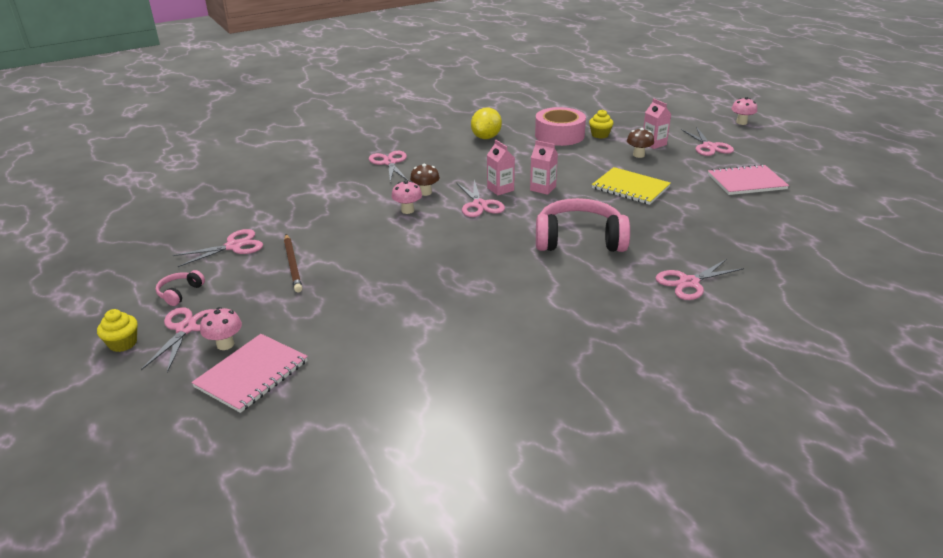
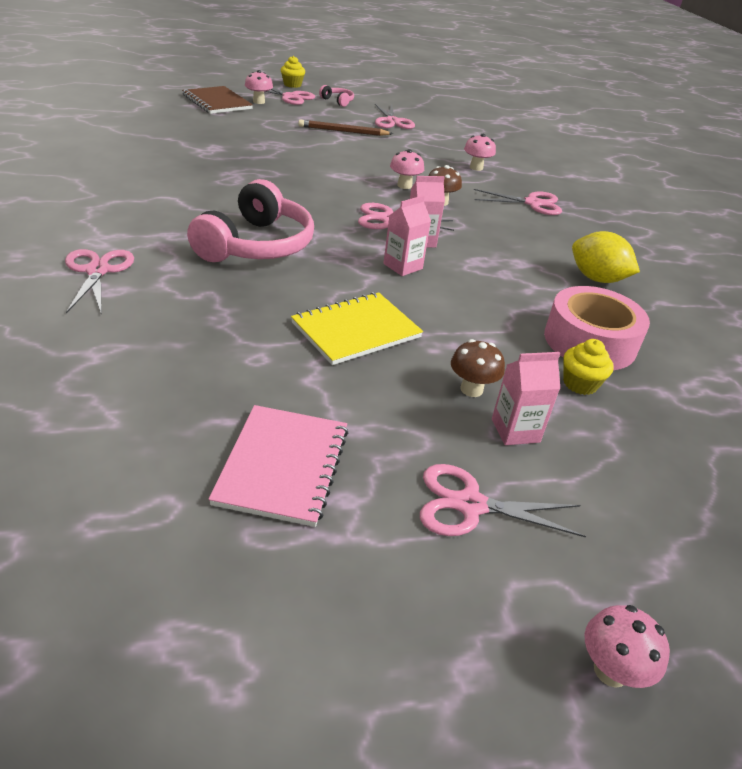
camera: 105 degrees right, 5 degrees up
pink notebook [191,334,308,413] -> brown notebook [182,86,253,114]
none -> pink mushroom [464,134,496,171]

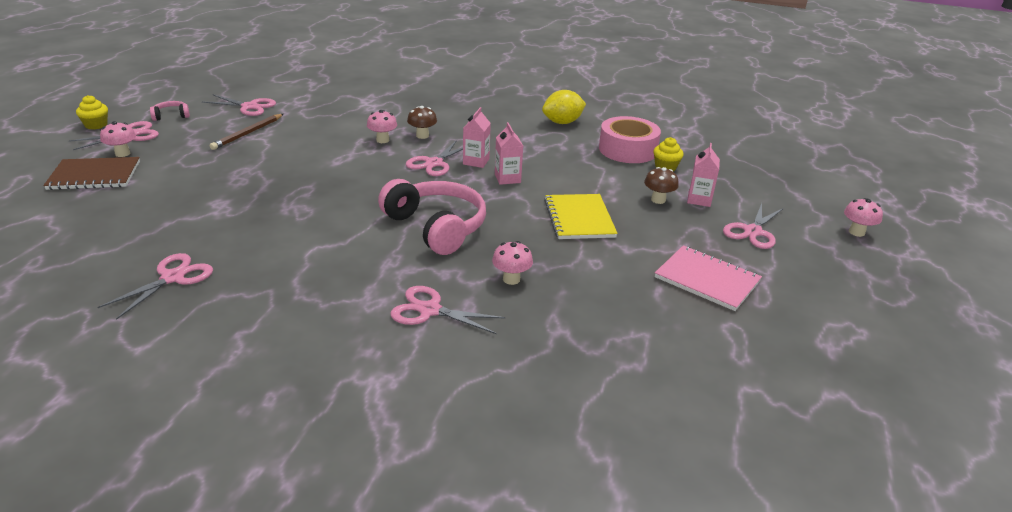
camera: 60 degrees left, 5 degrees down
pink mushroom [464,134,496,171] -> pink mushroom moved to [492,241,533,285]
pink scissors [474,189,562,215] -> pink scissors moved to [97,253,213,320]

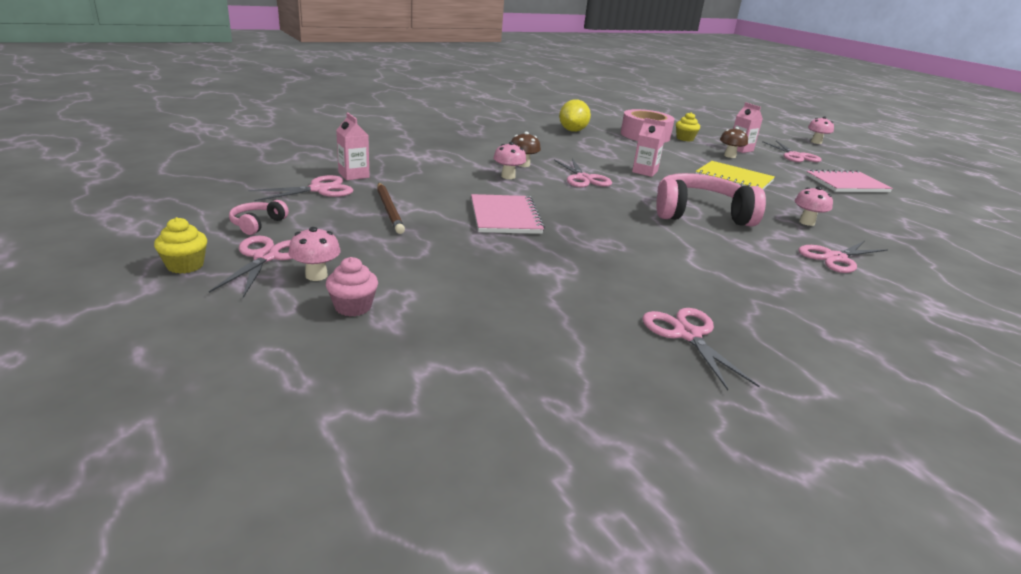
camera: 50 degrees left, 5 degrees down
brown notebook [43,157,140,190] -> pink cupcake [326,257,378,316]
pink carton [463,107,491,168] -> pink carton moved to [336,113,370,180]
none -> pink notebook [471,194,545,234]

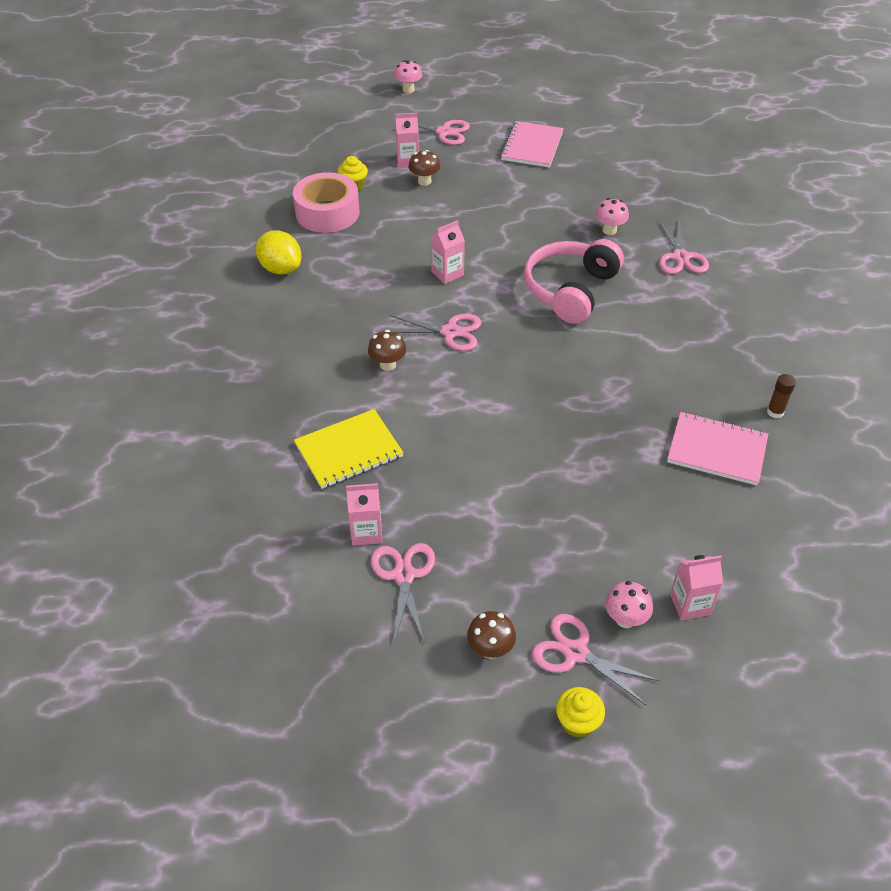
camera: 60 degrees left, 20 degrees up
pink headphones [229,200,289,235] -> brown mushroom [467,611,516,659]
pink cupcake [326,257,378,316] -> pink carton [670,555,723,620]
brown pencil [377,183,405,234] -> none
pink notebook [471,194,545,234] -> pink notebook moved to [667,412,768,486]
pink mushroom [493,142,526,179] -> none
pink scissors [642,308,760,390] -> brown glue stick [767,374,796,418]
yellow notebook [696,161,775,190] -> yellow notebook moved to [294,409,404,489]

